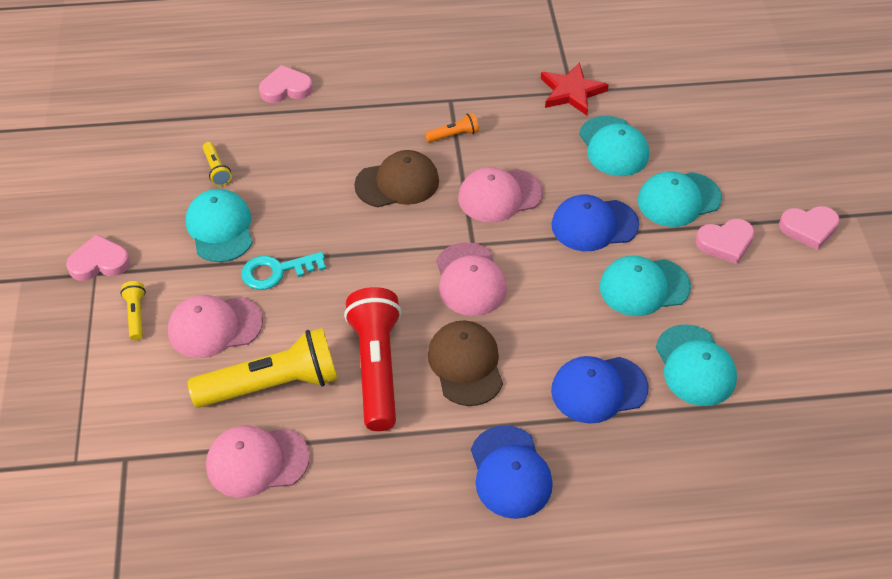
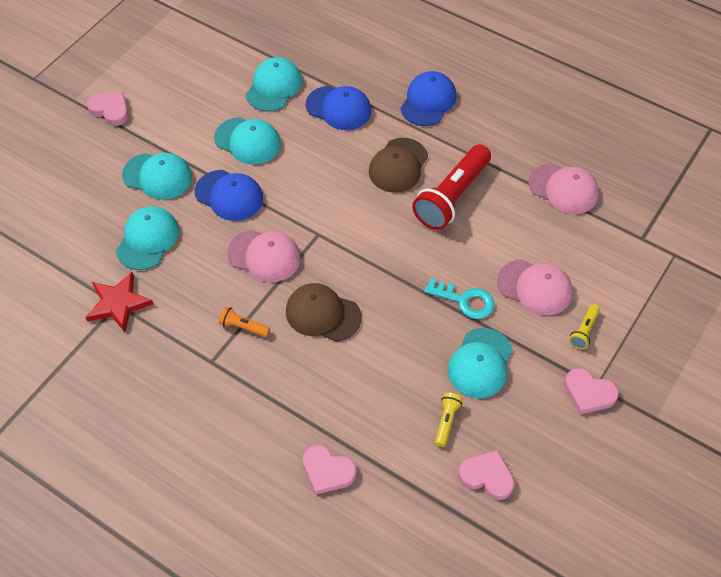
camera: 140 degrees left, 5 degrees up
yellow flashlight [188,328,338,408] -> none
pink cap [436,242,507,316] -> none
pink heart [695,219,755,264] -> pink heart moved to [458,450,515,500]

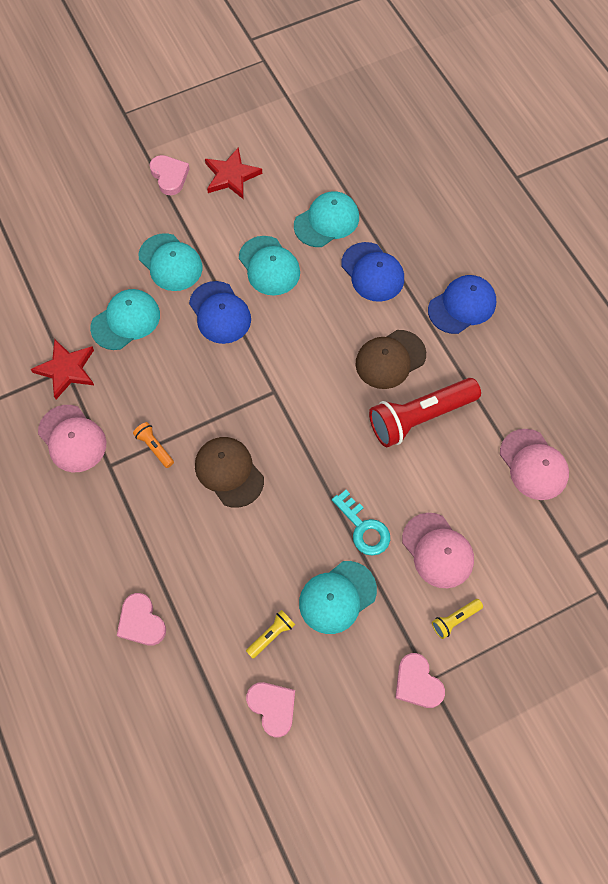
camera: 30 degrees right, 10 degrees up
pink cap [227,230,301,282] -> pink cap moved to [38,405,107,472]
none -> red star [205,147,262,199]

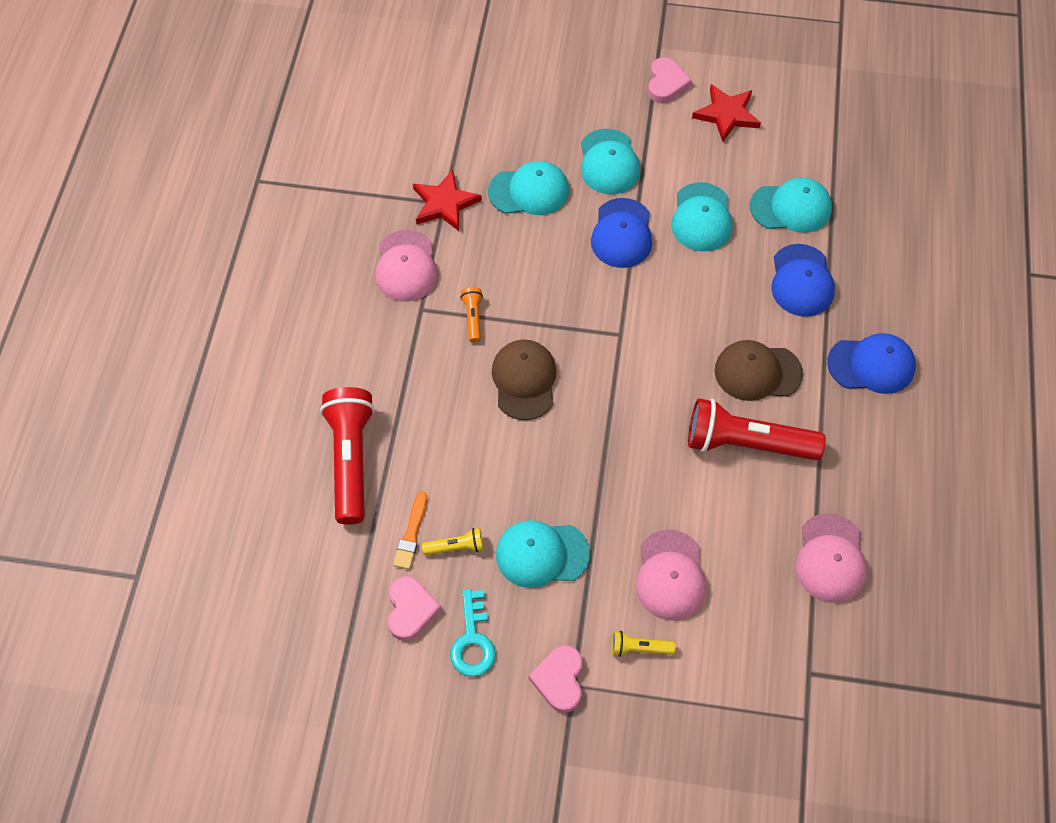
camera: 35 degrees right, 5 degrees down
pink heart [117,593,166,645] -> red flashlight [320,387,375,525]
turquoise key [332,490,390,556] -> turquoise key moved to [450,589,496,677]
none -> orange brush [393,491,427,569]

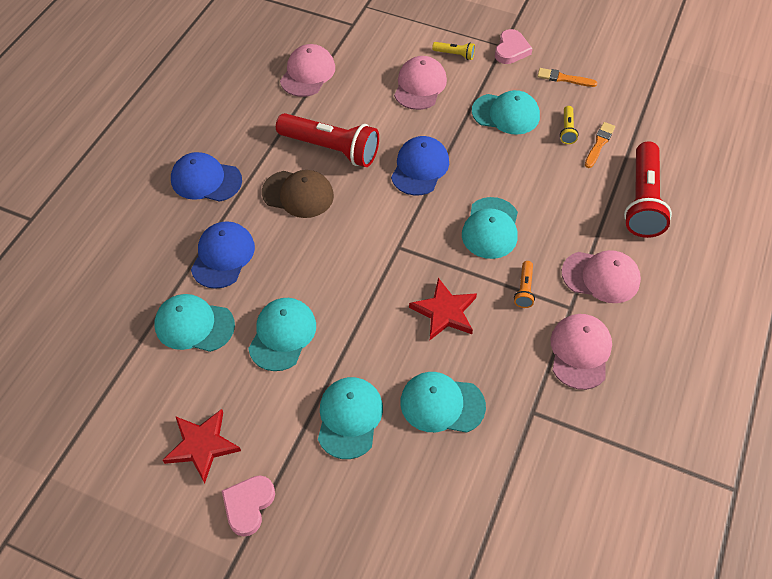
camera: 165 degrees left, 5 degrees down
pink heart [388,576,441,641] -> none
red star [413,170,482,231] -> red star moved to [409,278,477,340]
yellow flashlight [422,528,484,555] -> yellow flashlight turned 90 degrees counterclockwise [560,106,578,144]
turquoise key [450,589,496,677] -> orange brush [537,68,598,87]
brown cap [492,340,557,420] -> turquoise cap [462,197,518,259]
blue cap [591,198,652,268] -> blue cap moved to [391,136,449,196]
none -> pink cap [562,250,641,303]

